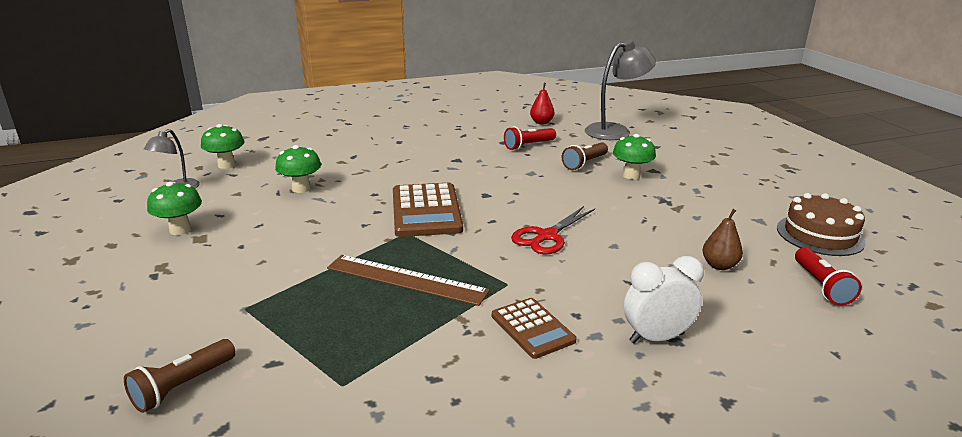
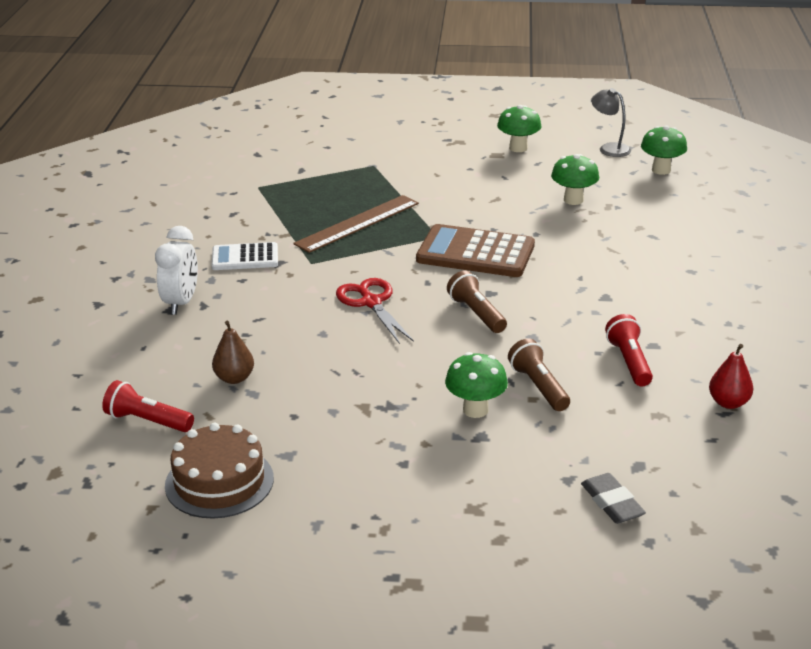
camera: 115 degrees right, 5 degrees up
brown flashlight [124,339,236,413] -> brown flashlight moved to [447,270,507,333]
brown calculator [492,298,576,359] -> white calculator [212,242,278,270]
grey lamp [585,39,656,140] -> none
none -> grey eraser [581,473,646,524]

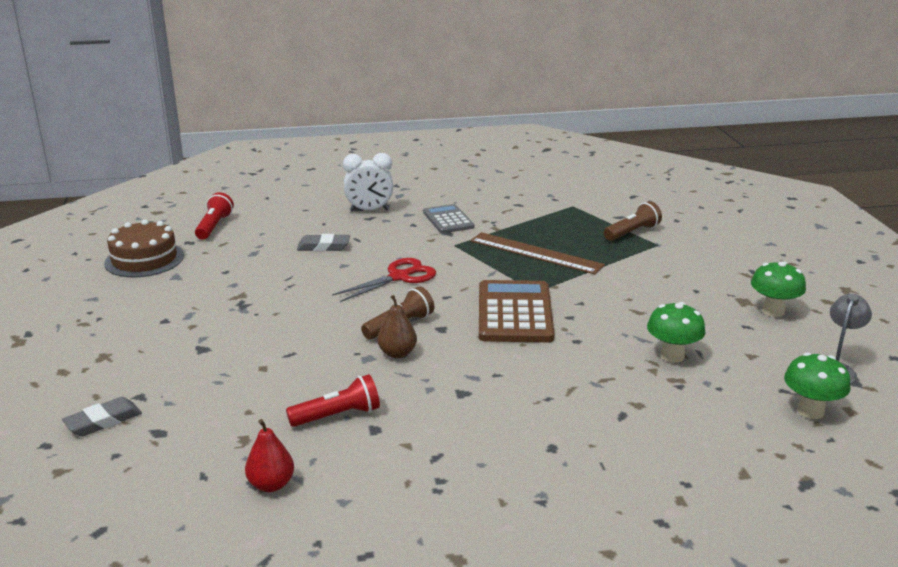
camera: 75 degrees right, 5 degrees down
white calculator [212,242,278,270] -> grey calculator [423,204,474,233]
brown pear [212,321,254,384] -> brown pear moved to [377,295,417,358]
green mushroom [445,352,508,418] -> none
brown flashlight [508,338,570,411] -> brown flashlight moved to [604,201,662,241]
none -> grey eraser [297,234,350,251]

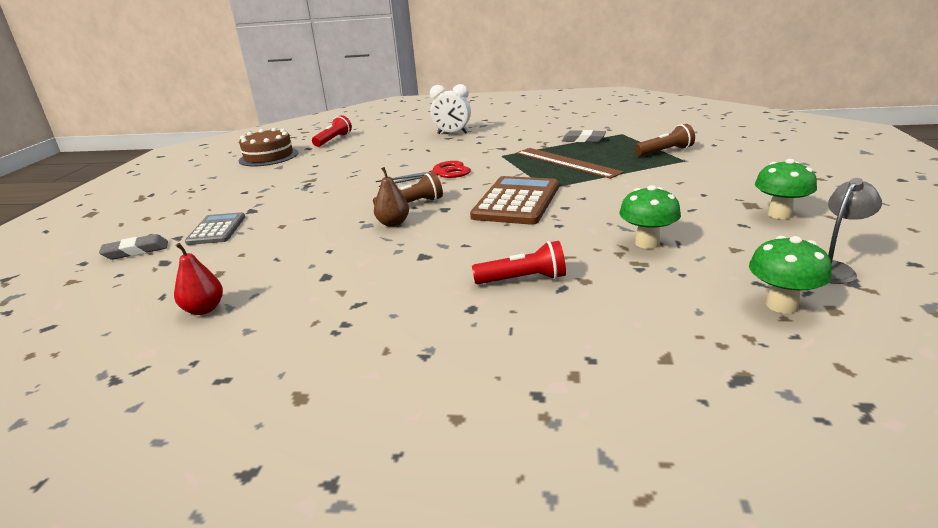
camera: 20 degrees right, 0 degrees up
red flashlight [286,374,380,427] -> red flashlight moved to [472,241,566,284]
grey eraser [297,234,350,251] -> grey eraser moved to [562,130,606,142]
grey calculator [423,204,474,233] -> grey calculator moved to [185,212,245,245]

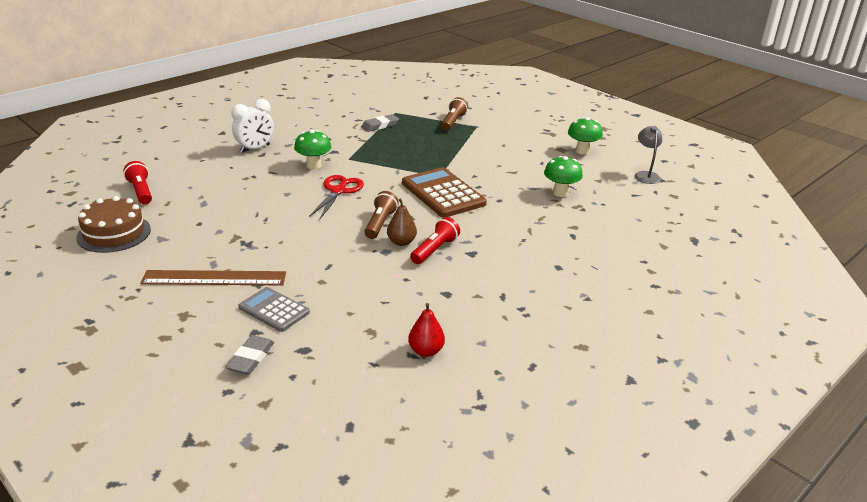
camera: 55 degrees left, 5 degrees up
red flashlight [472,241,566,284] -> red flashlight moved to [410,217,460,264]
brown ruler [516,148,624,179] -> brown ruler moved to [140,270,286,285]
green mushroom [749,236,832,314] -> green mushroom moved to [294,130,331,169]

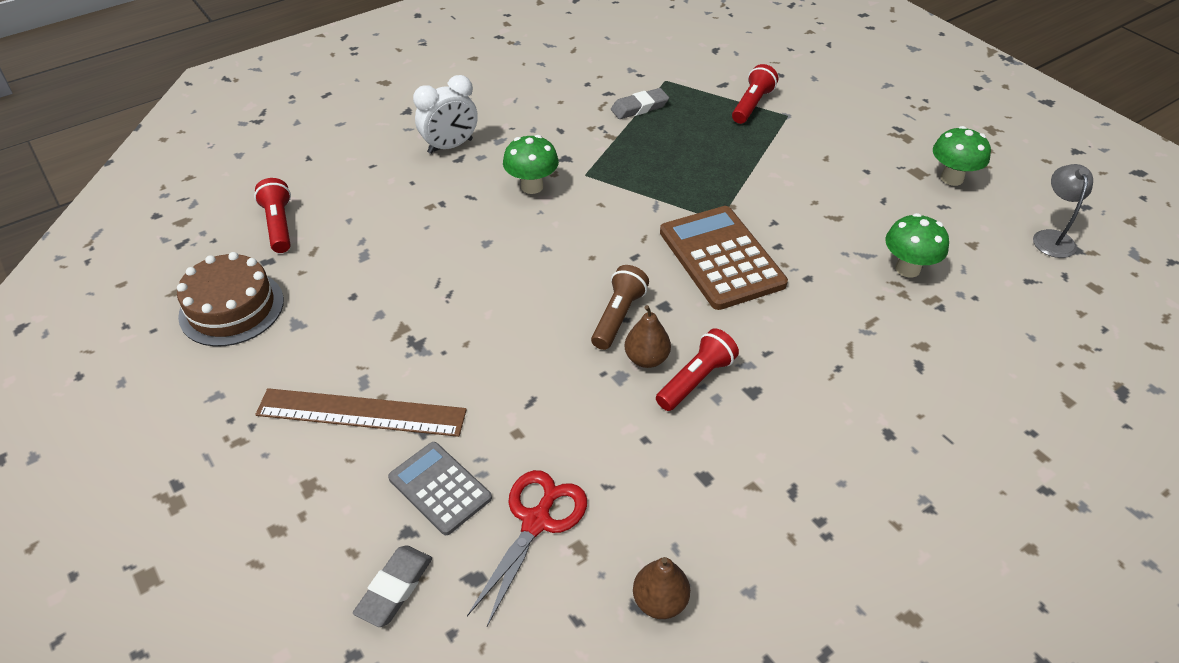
camera: 10 degrees right, 15 degrees up
red scissors [309,175,364,220] -> red scissors moved to [467,470,587,626]
red pear [408,303,445,357] -> brown pear [633,557,690,619]
brown flashlight [441,97,468,131] -> red flashlight [732,64,778,124]

